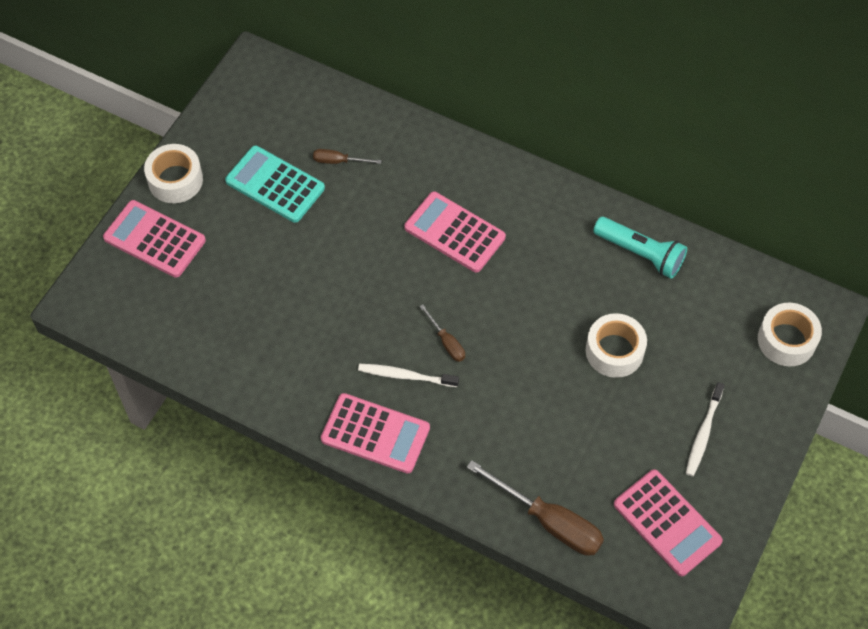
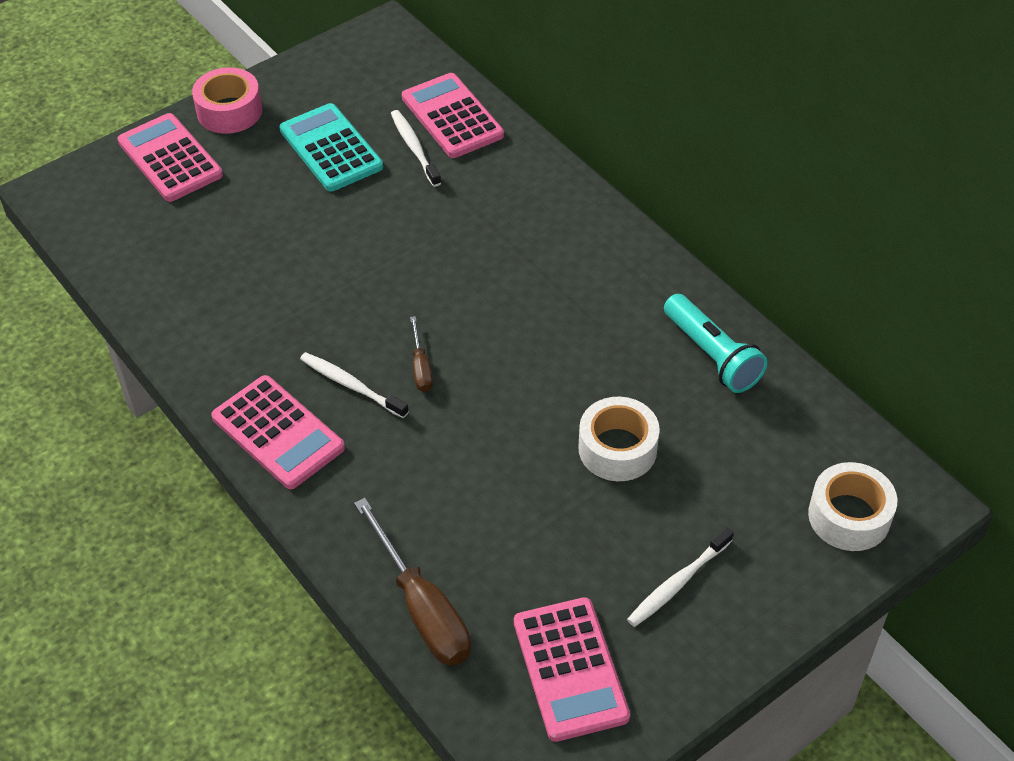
camera: 25 degrees right, 10 degrees down
white tape [144,144,203,203] -> pink tape [192,67,262,134]
brown screwdriver [313,149,382,164] -> white toothbrush [391,110,441,187]
pink calculator [404,192,506,273] -> pink calculator moved to [402,73,504,158]

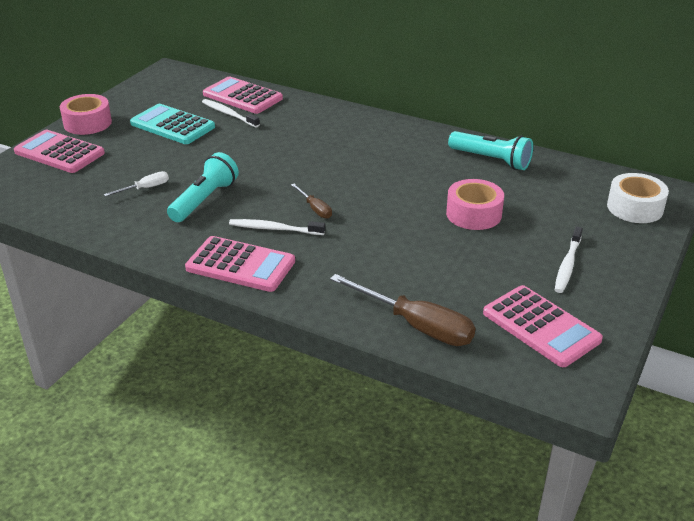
camera: 25 degrees left, 15 degrees down
white tape [578,397,660,481] -> pink tape [446,179,504,230]
none -> white screwdriver [104,171,169,196]
none -> turquoise flashlight [167,152,239,222]

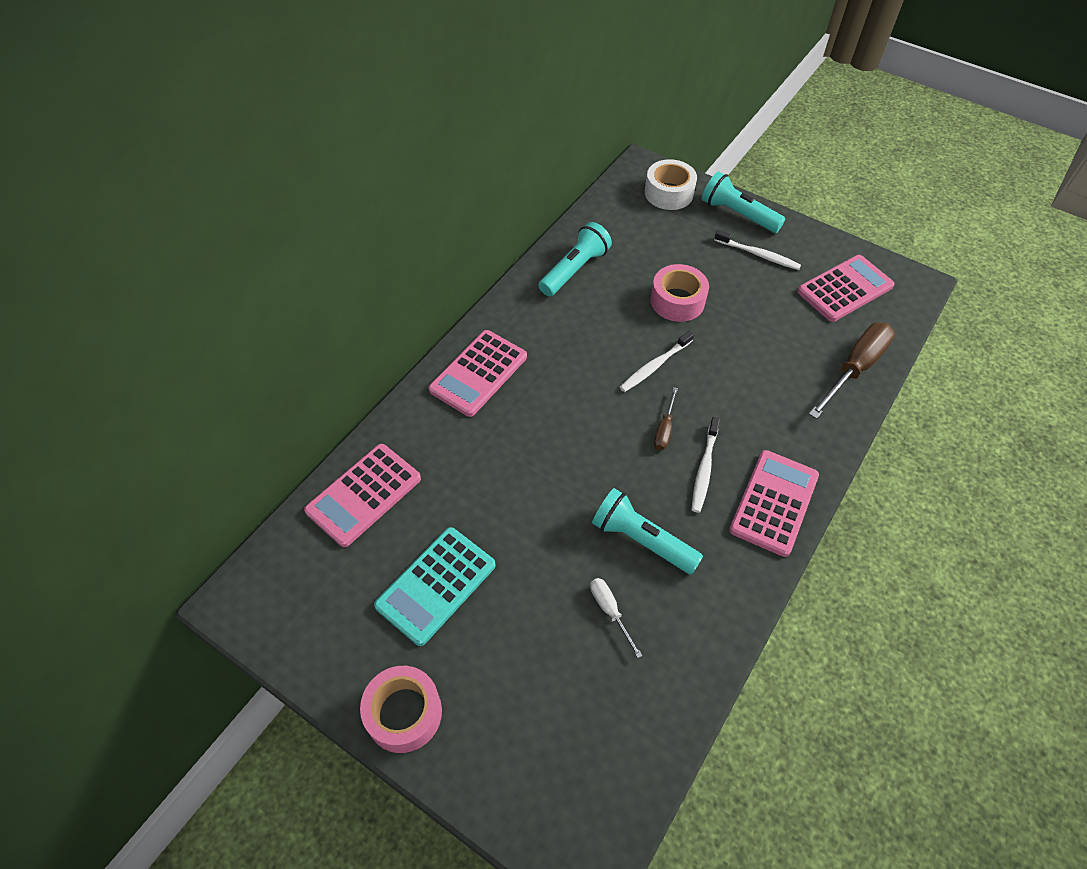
camera: 85 degrees left, 20 degrees up
pink calculator [14,130,105,173] -> pink calculator moved to [429,330,527,417]
white toothbrush [202,99,260,128] -> white toothbrush moved to [620,331,694,392]
brown screwdriver [291,184,332,219] -> brown screwdriver turned 135 degrees clockwise [654,387,678,450]
none -> turquoise flashlight [702,171,785,233]

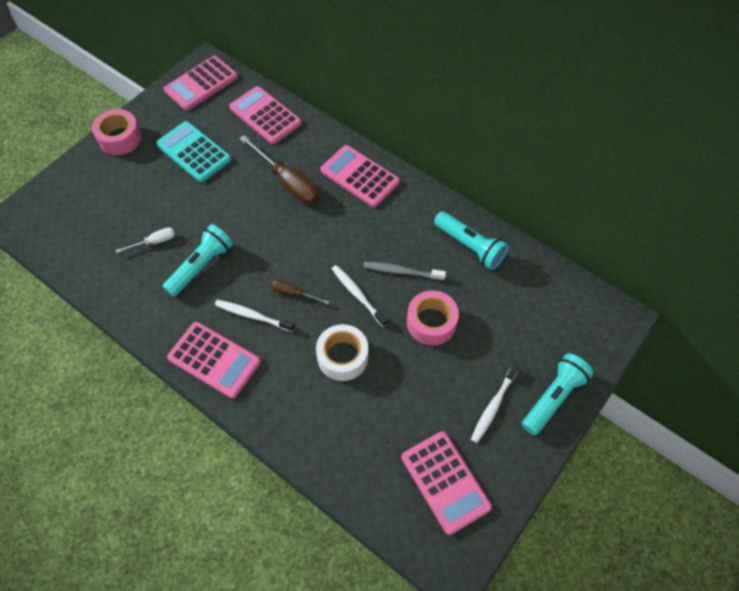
camera: 95 degrees right, 5 degrees up
white tape [645,159,697,210] -> white tape moved to [316,324,368,381]
brown screwdriver [809,323,895,419] -> brown screwdriver moved to [239,135,320,205]
none -> pink calculator [164,56,238,111]
none -> grey toothbrush [363,262,446,280]

